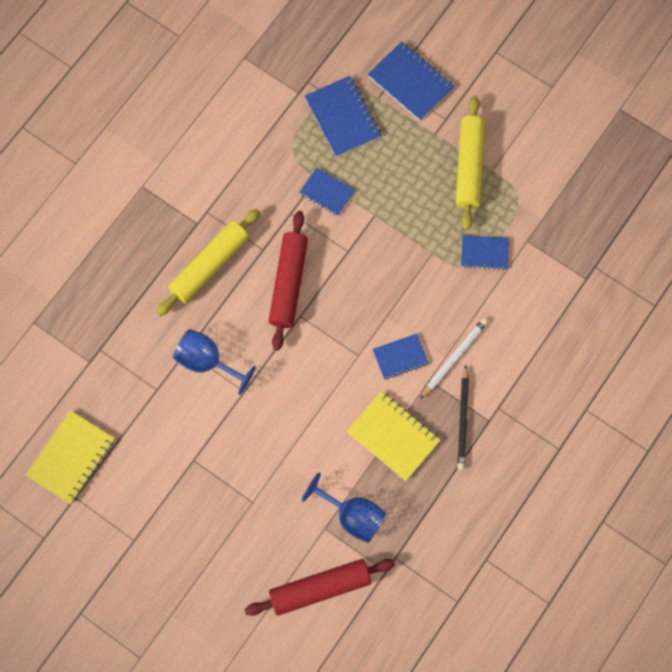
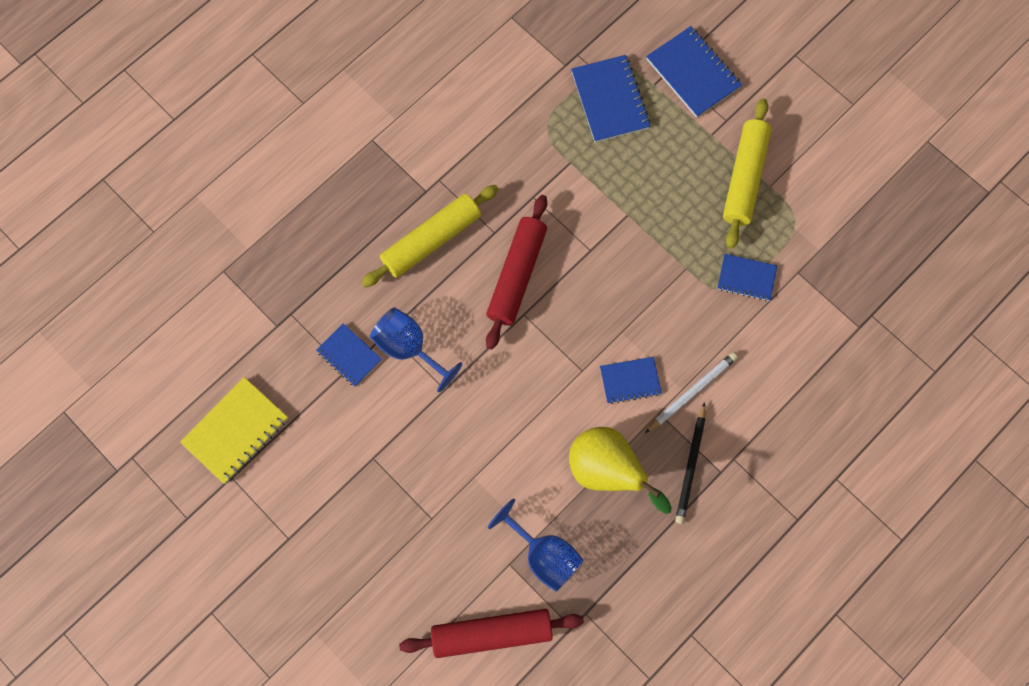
camera: 10 degrees right, 0 degrees up
blue notebook [299,167,355,216] -> blue notebook moved to [316,323,382,387]
yellow notebook [347,391,440,481] -> yellow pear [569,427,672,514]

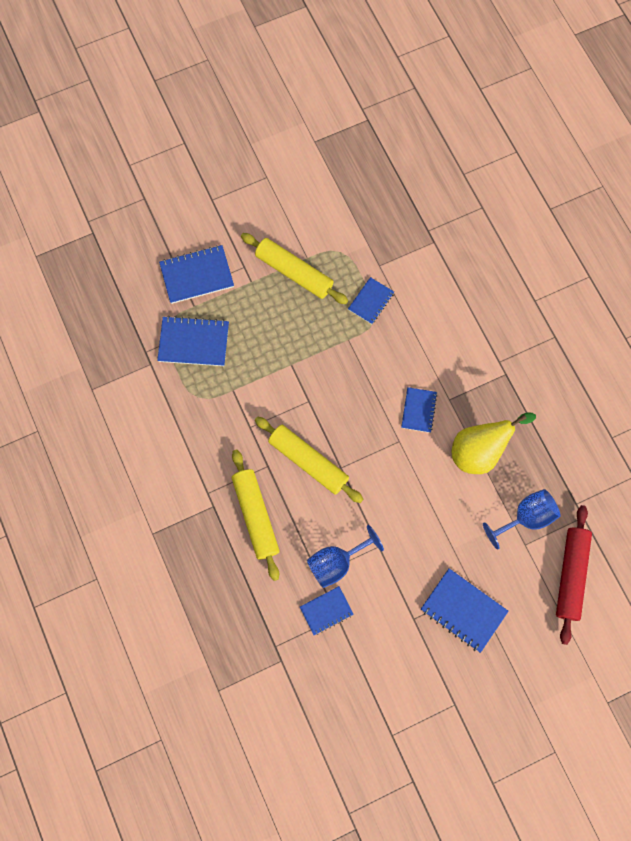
camera: 70 degrees left, 0 degrees up
yellow notebook [180,377,288,484] -> none
red rolling pin [486,195,547,350] -> yellow rolling pin [255,417,363,503]
white pencil [645,352,738,433] -> none
black pencil [675,402,706,524] -> none
none -> blue notebook [421,568,508,653]

